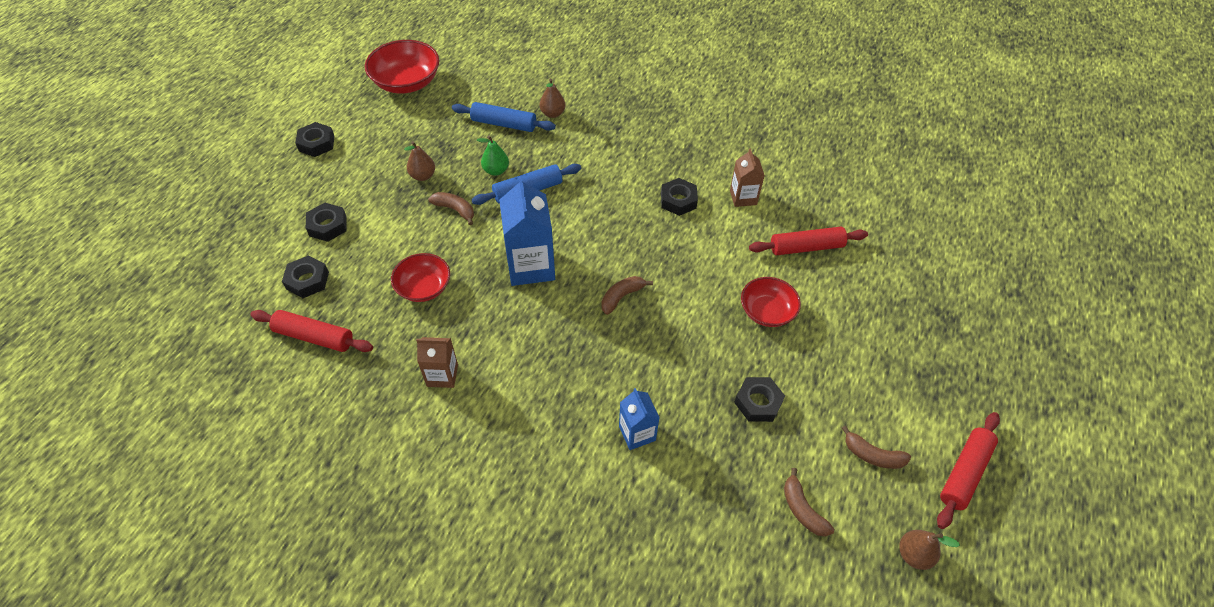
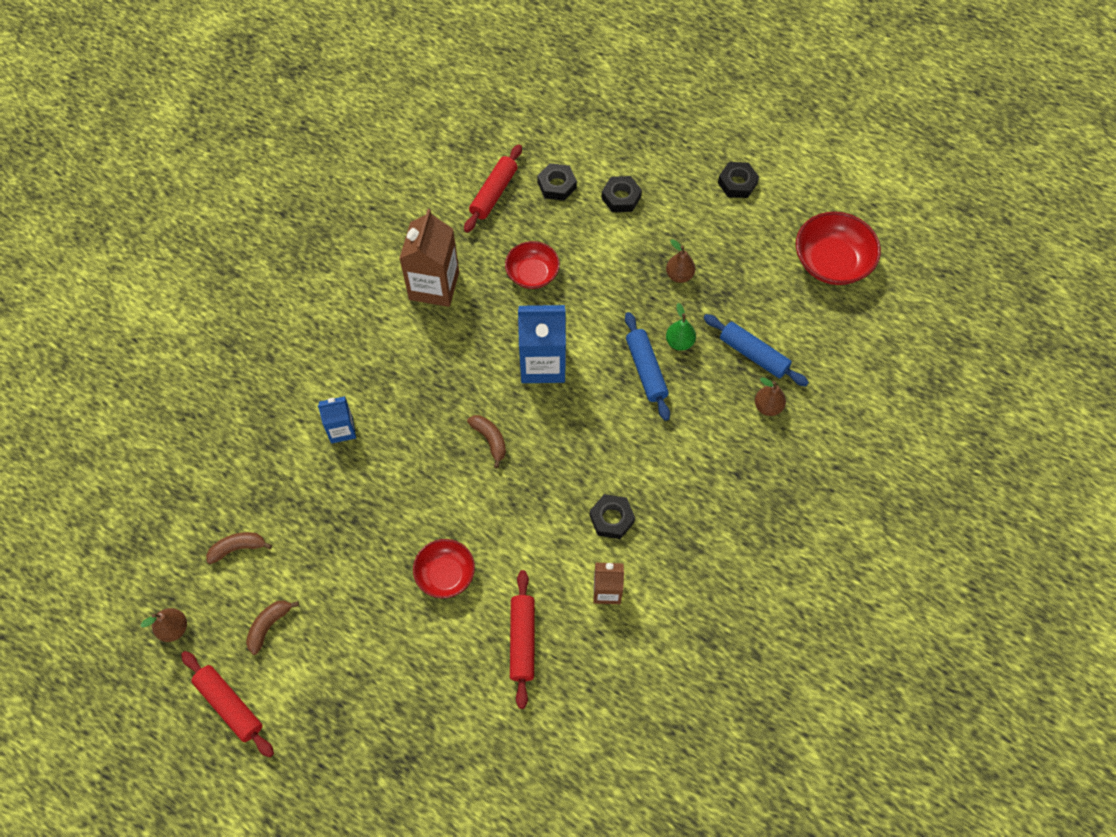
camera: 100 degrees right, 10 degrees up
brown carton [416,337,458,388] -> brown carton [399,209,459,307], size x1.76
brown banana [428,192,474,225] -> none
blue rolling pin [452,102,556,132] -> blue rolling pin turned 75 degrees counterclockwise [704,314,809,387]
black nut [734,377,785,422] -> none

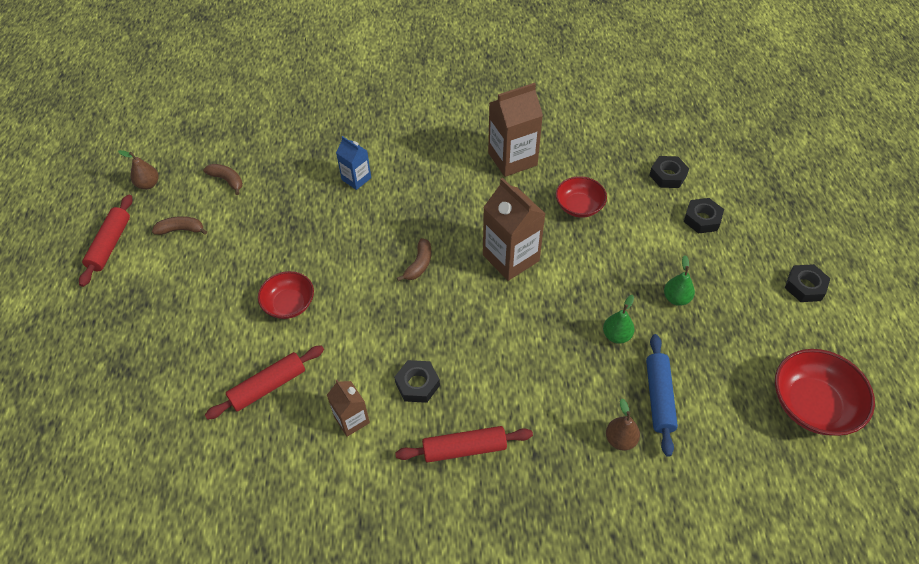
camera: 55 degrees right, 10 degrees down
red rolling pin [464,144,522,233] -> red rolling pin moved to [395,426,533,462]
blue carton [518,305,566,383] -> brown carton [483,178,545,281]
blue rolling pin [625,312,670,421] -> none
brown pear [666,239,695,283] -> green pear [664,255,695,306]

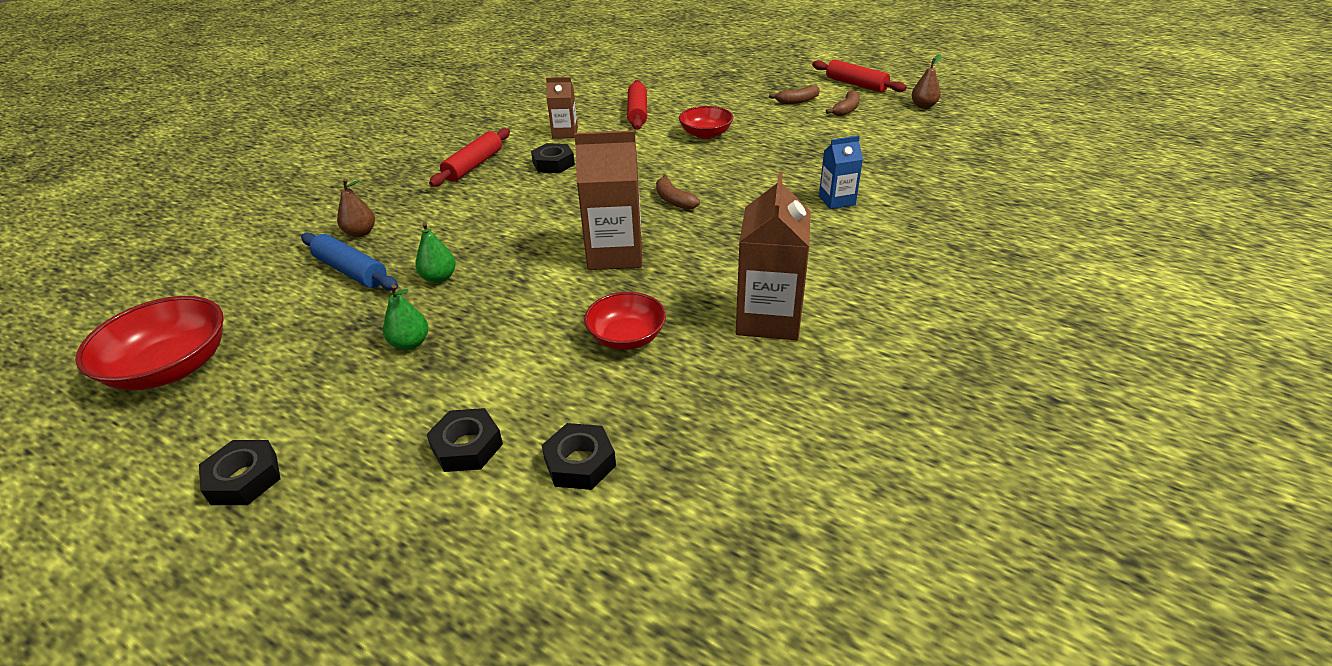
camera: 125 degrees right, 15 degrees down
brown banana [203,164,243,195] -> brown banana moved to [769,85,820,104]

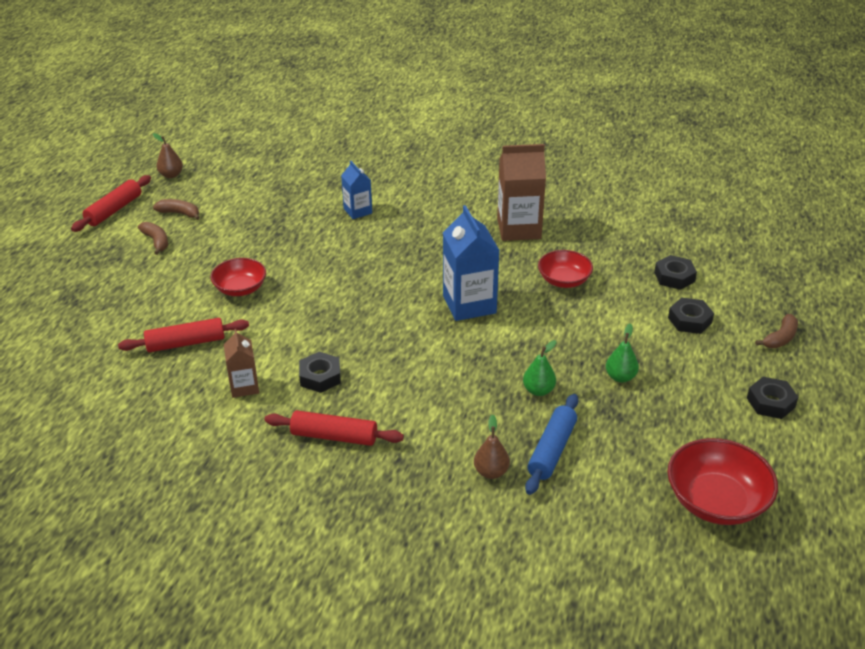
camera: 105 degrees left, 0 degrees up
brown carton [574,130,642,270] -> blue carton [443,205,500,321]
brown banana [656,175,700,210] -> brown banana moved to [755,314,798,348]

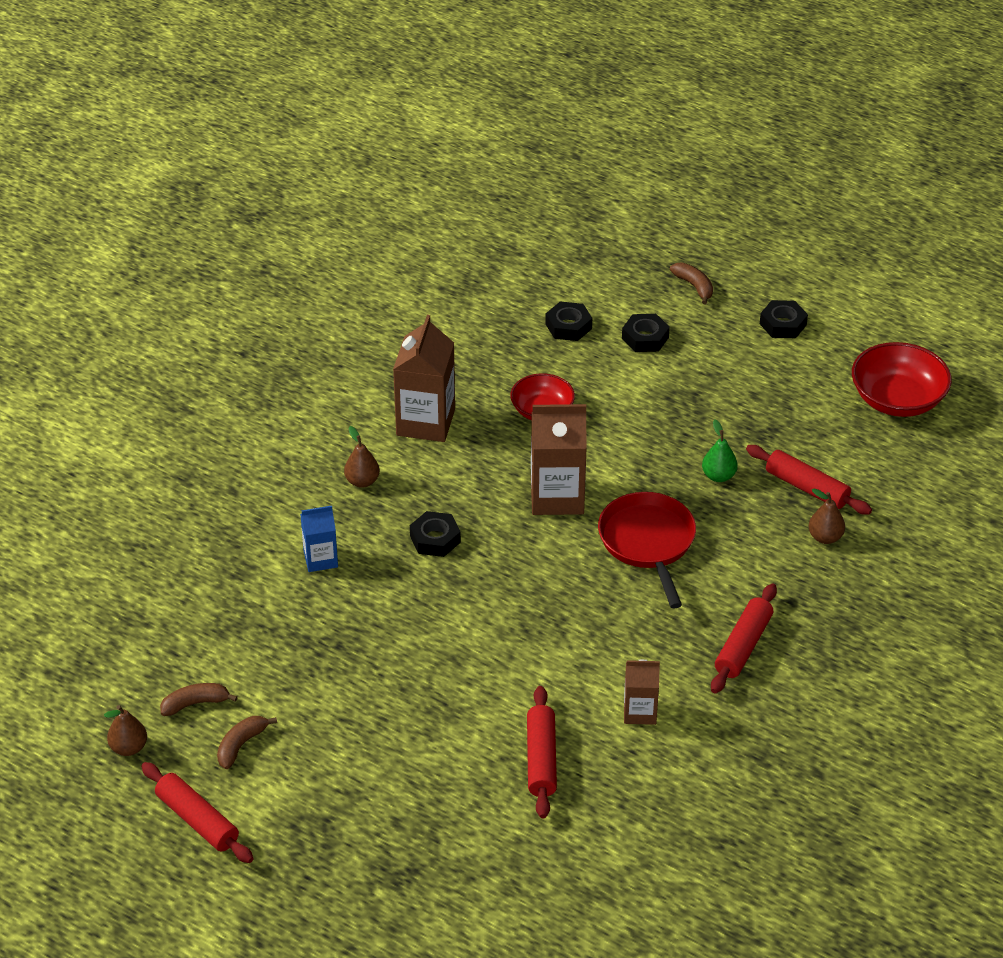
camera: 75 degrees left, 5 degrees up
brown banana [138,222,168,255] -> brown banana moved to [160,683,238,716]
red bowl [211,258,266,296] -> none
black nut [299,352,341,393] -> black nut moved to [410,511,461,557]
blue carton [443,205,500,321] -> brown carton [531,404,587,515]
blue rolling pin [525,394,579,495] -> red rolling pin [746,445,872,515]
green pear [606,323,639,382] -> none
none -> brown pear [344,426,380,488]
none -> red pan [598,492,696,608]

